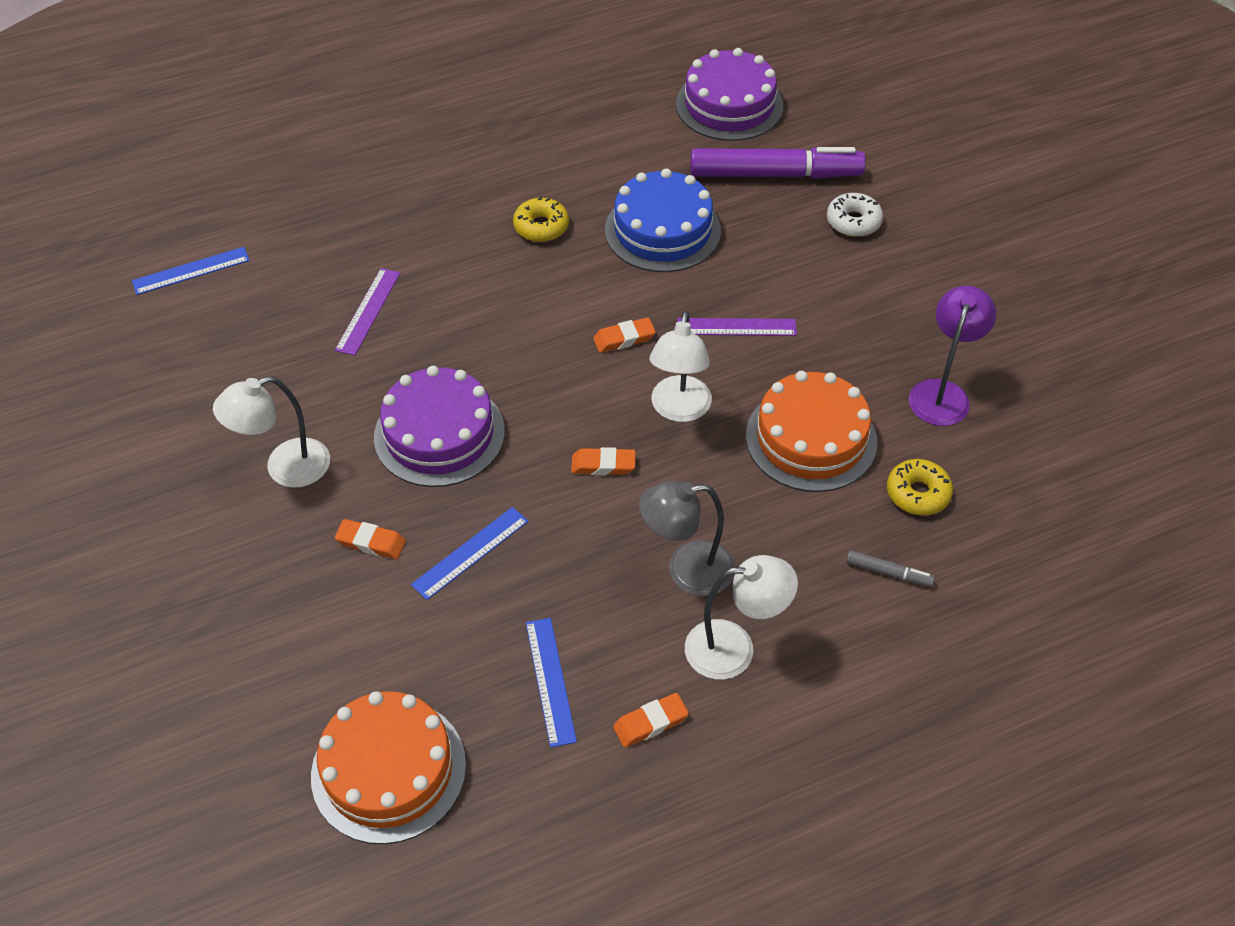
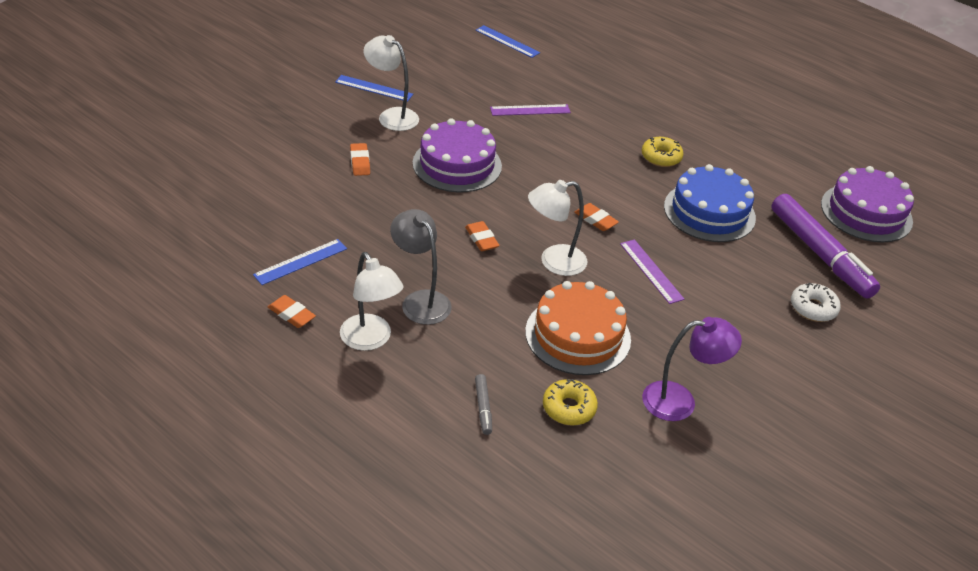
camera: 60 degrees right, 10 degrees down
orange cake [311,691,466,844] -> none
blue ruler [411,507,528,600] -> blue ruler moved to [335,75,413,102]

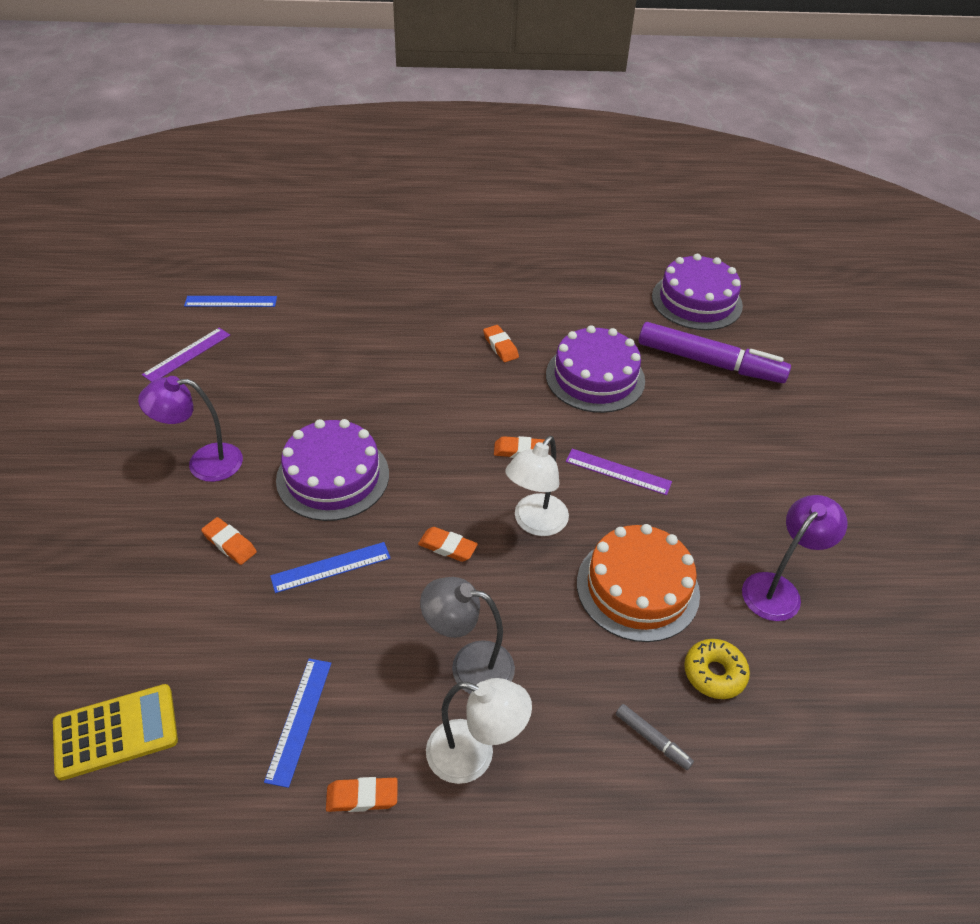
camera: 40 degrees left, 5 degrees up
blue ruler [335,75,413,102] -> blue ruler moved to [270,542,391,593]
white lamp [364,35,419,131] -> purple lamp [138,376,243,482]
purple ruler [490,104,571,116] -> purple ruler moved to [142,328,230,382]
yellow donut [641,137,684,167] -> orange eraser [483,325,519,362]
blue cake [664,164,756,242] -> purple cake [546,325,645,413]
white donut [791,283,841,322] -> none
none -> yellow calculator [53,684,178,781]

